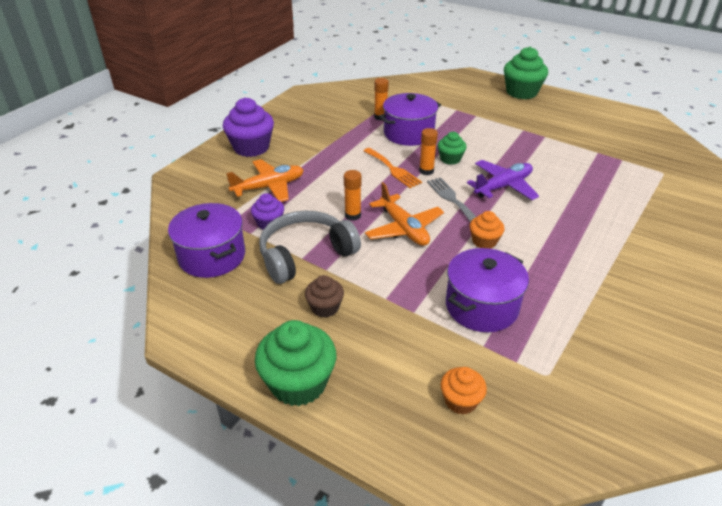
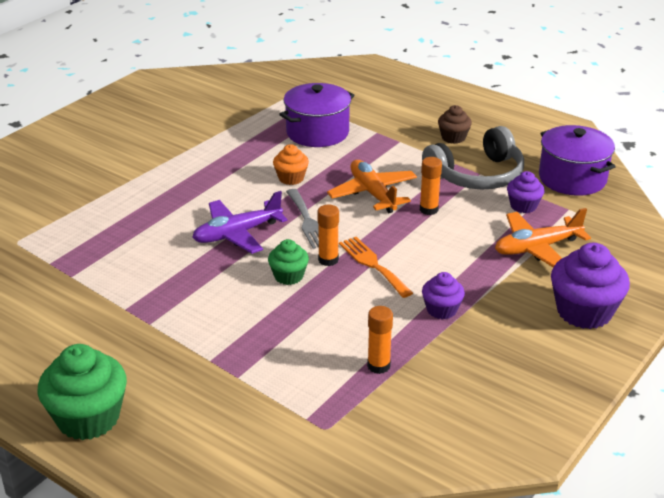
camera: 175 degrees left, 5 degrees down
green cupcake [255,320,336,406] -> none
purple pot [378,93,441,146] -> none
orange cupcake [441,367,487,415] -> none
none -> purple cupcake [422,272,465,319]

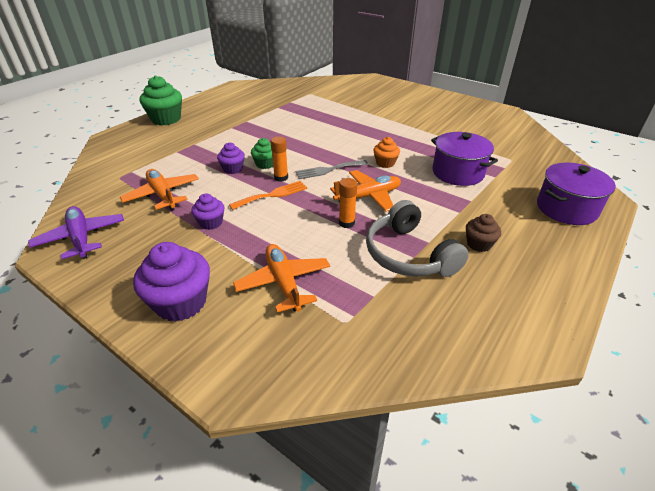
camera: 90 degrees right, 5 degrees up
purple plane [192,191,288,254] -> purple plane moved to [28,206,124,259]
orange glue stick [367,306,393,374] -> orange plane [120,169,199,211]
purple cupcake [507,171,544,213] -> purple cupcake moved to [217,143,245,174]
purple pot [539,125,616,196] -> purple pot moved to [537,162,616,225]

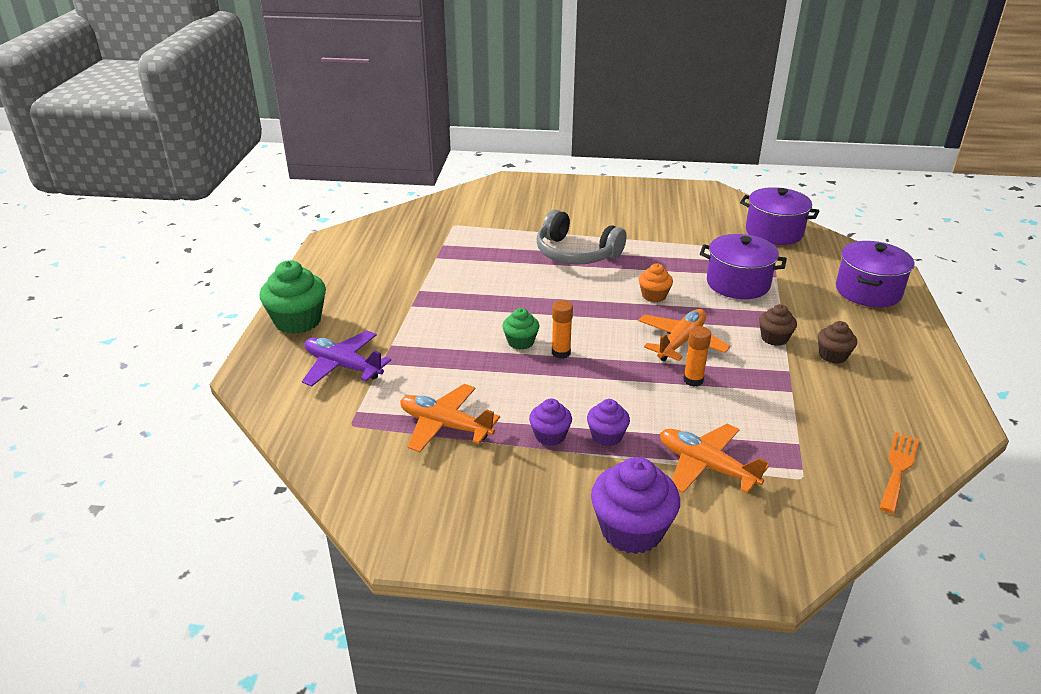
camera: 30 degrees left, 5 degrees down
purple plane [28,206,124,259] -> purple plane moved to [302,331,391,386]
purple cupcake [217,143,245,174] -> purple cupcake moved to [587,399,630,446]
orange fork [229,181,307,210] -> orange fork moved to [880,432,919,514]
grey fork [295,160,368,179] -> none
grey headphones [366,200,469,277] -> grey headphones moved to [536,210,627,264]
none -> purple pot [740,187,819,245]
none -> brown cupcake [759,304,797,346]

